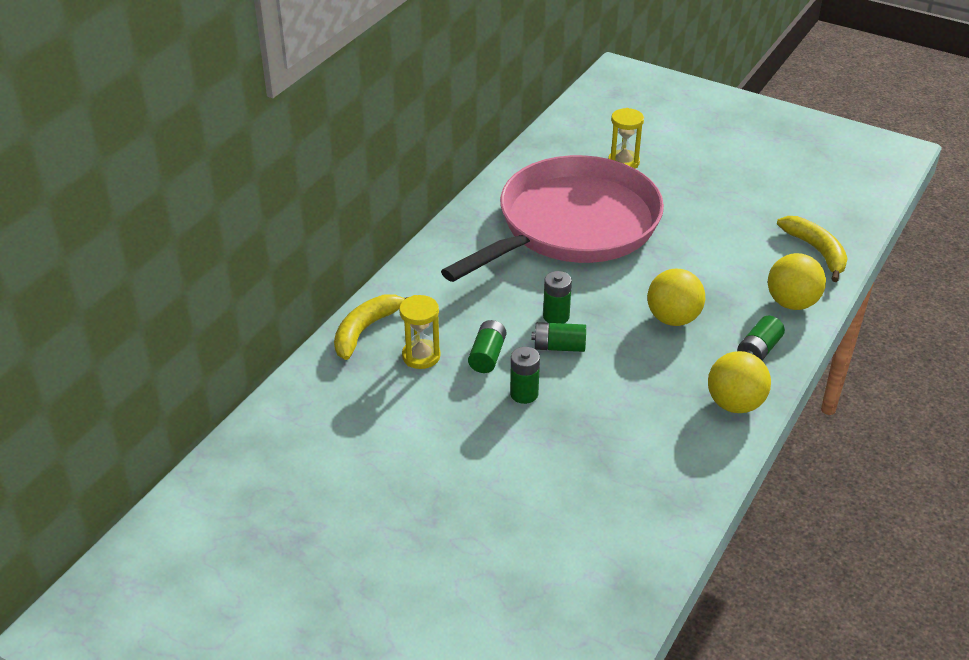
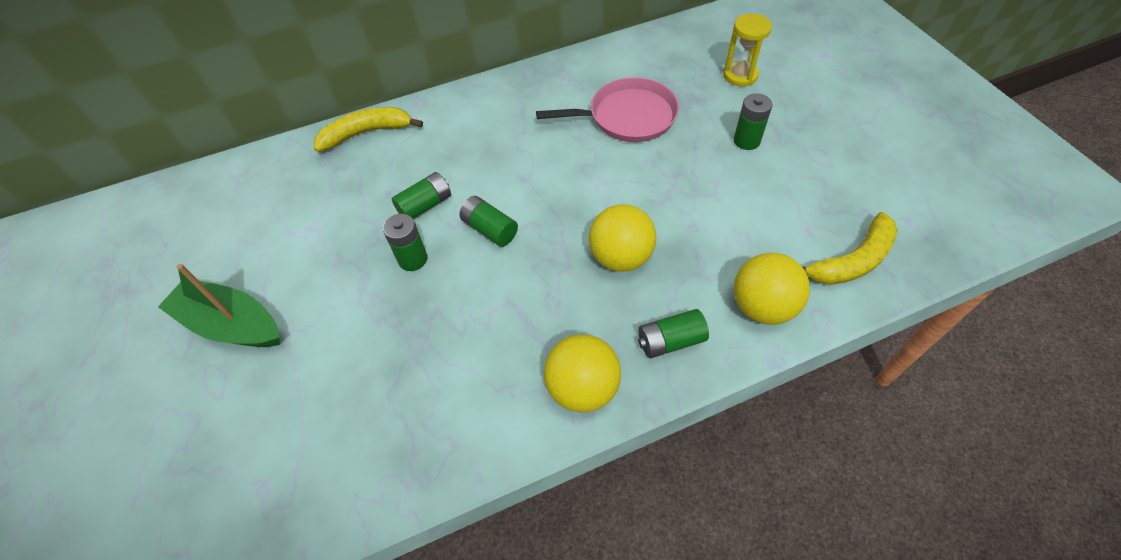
camera: 40 degrees right, 15 degrees up
yellow hourglass [399,295,440,369] -> none
pink pan [441,155,664,282] -> pink pan [536,77,679,142], size x0.51
green battery [543,271,572,323] -> green battery moved to [734,93,773,150]
yellow banana [777,216,848,282] -> yellow banana turned 45 degrees clockwise [803,212,898,285]
none -> green boat [158,264,280,347]

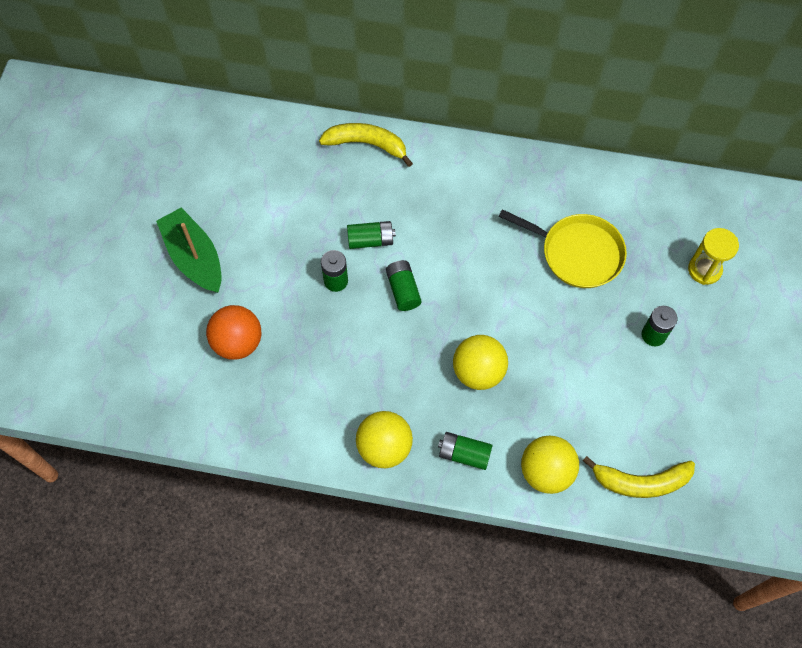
camera: 30 degrees right, 10 degrees up
pink pan [536,77,679,142] -> yellow pan [498,209,627,288]
none -> orange ball [206,305,262,360]

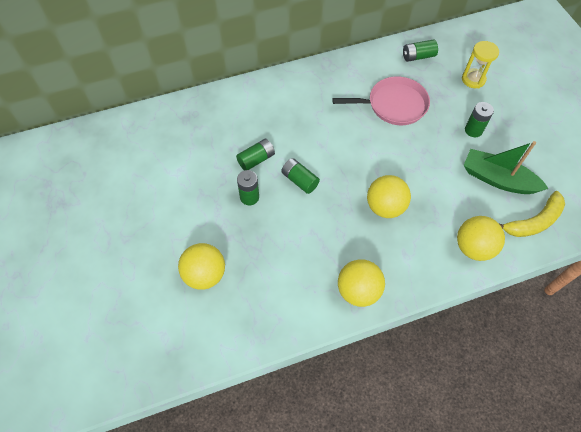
camera: 30 degrees left, 5 degrees down
green boat [156,207,222,293] -> green boat moved to [464,141,549,194]
orange ball [206,305,262,360] -> yellow ball [178,243,225,290]
yellow banana [319,123,413,167] -> none
green battery [438,432,492,470] -> green battery moved to [403,39,438,62]
yellow pan [498,209,627,288] -> pink pan [332,76,430,125]

